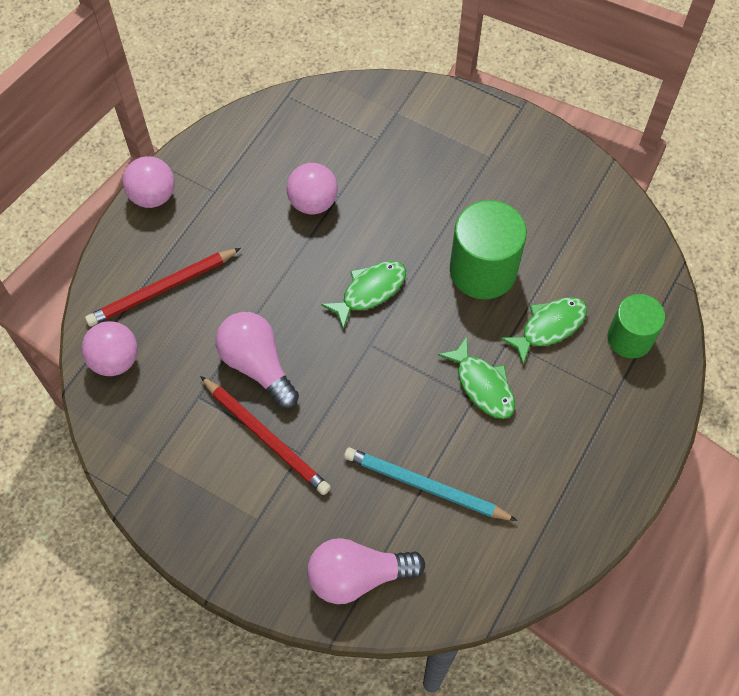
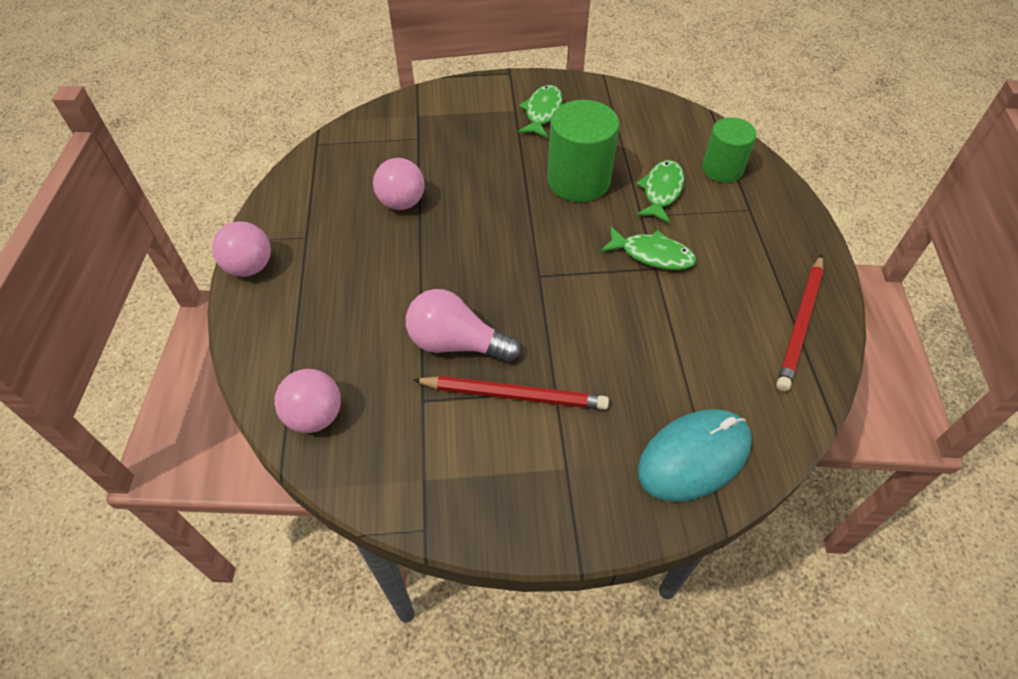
camera: 35 degrees left, 10 degrees down
red pencil [85,248,241,327] -> red pencil moved to [776,255,824,391]
pink light bulb [307,538,425,604] -> turquoise mouse [638,409,752,502]
green fish [321,261,406,330] -> green fish moved to [518,85,563,138]
turquoise pencil [344,448,518,521] -> none

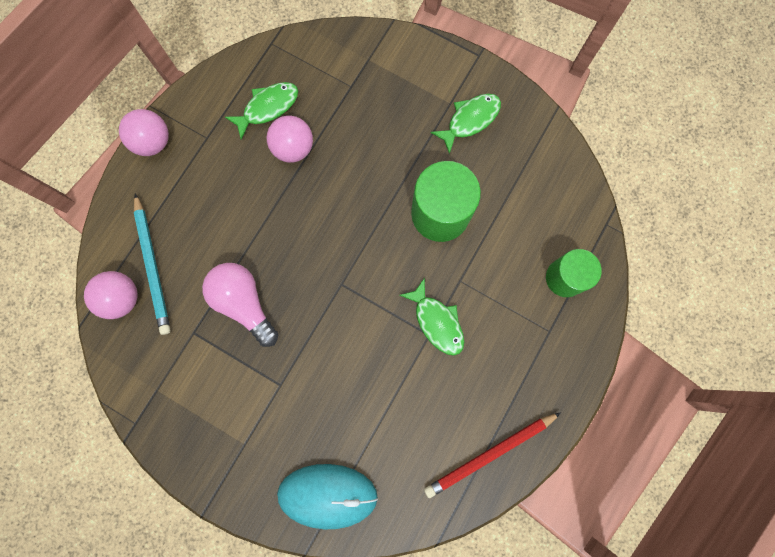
camera: 35 degrees right, 25 degrees up
red pencil [413,376,609,410] -> none
green fish [636,160,685,224] -> green fish moved to [225,82,298,140]
none -> turquoise pencil [134,193,171,335]

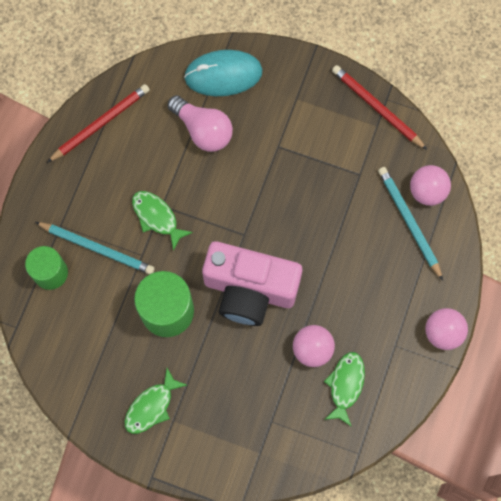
camera: 170 degrees right, 5 degrees down
pink light bulb [202,263,278,347] -> pink light bulb moved to [167,95,233,152]
green fish [225,82,298,140] -> green fish turned 150 degrees clockwise [324,352,365,427]
none -> turquoise pencil [35,222,155,275]
none -> pink camera [202,241,302,326]
none -> red pencil [332,65,427,150]

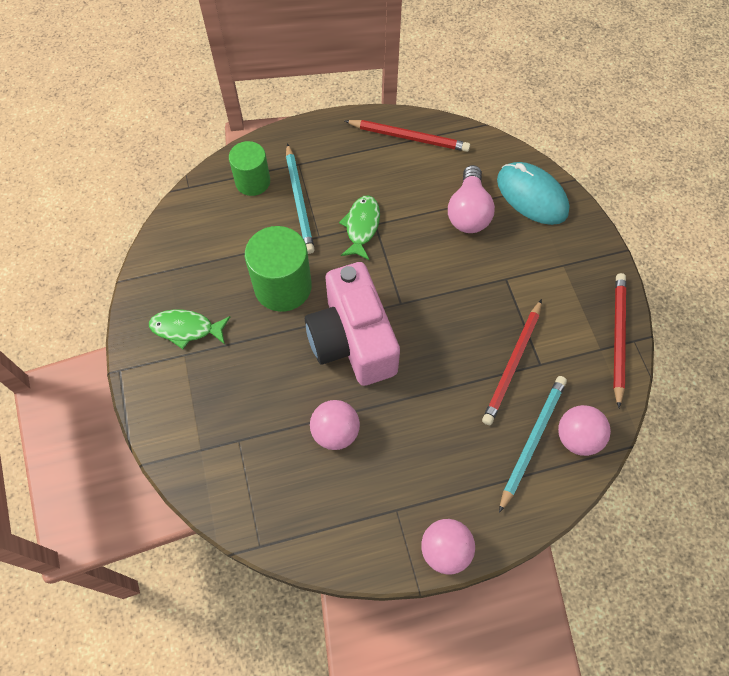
camera: 55 degrees right, 10 degrees down
green fish [324,352,365,427] -> none
none -> red pencil [482,299,542,425]

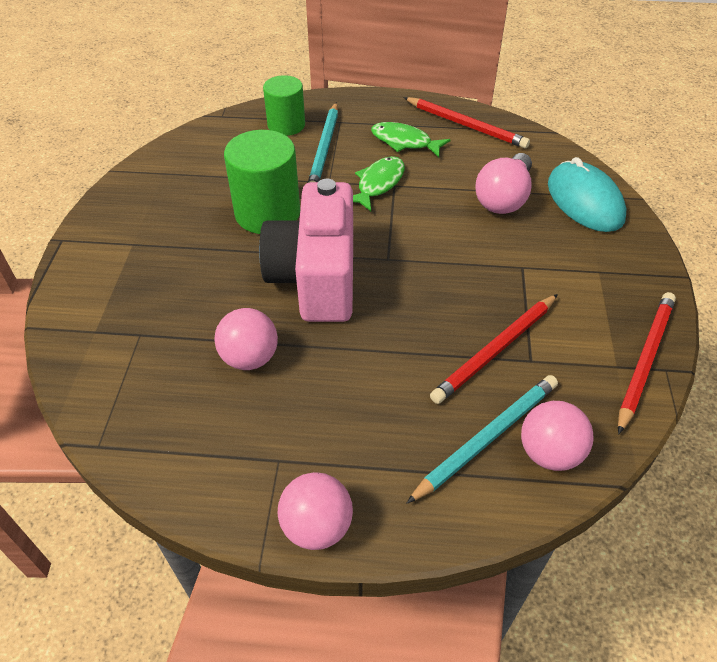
camera: 20 degrees right, 15 degrees down
green fish [149,309,230,349] -> green fish moved to [371,122,451,157]

